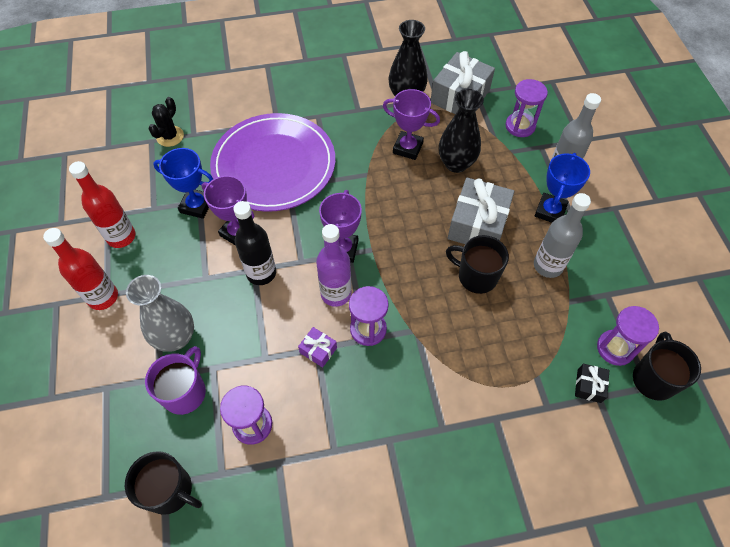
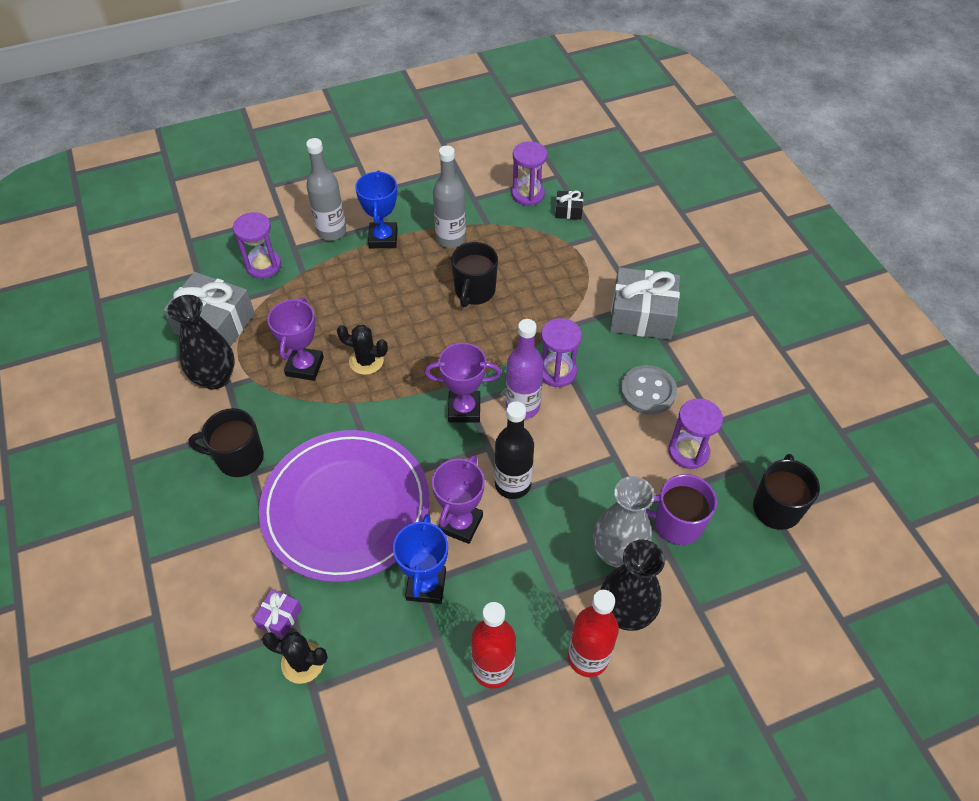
camera: 100 degrees left, 5 degrees down
purple gift [298,327,337,368] -> purple gift moved to [253,589,302,639]
black vase [439,89,484,173] -> black vase moved to [600,539,665,631]
grey gift [448,177,514,244] -> grey gift moved to [610,267,680,340]
blue trophy [535,153,590,223] -> blue trophy turned 75 degrees clockwise [355,170,398,248]
black mug [633,332,701,401] -> black mug moved to [189,408,264,477]
none -> black cactus [337,325,388,375]
none -> grey button [620,365,677,415]

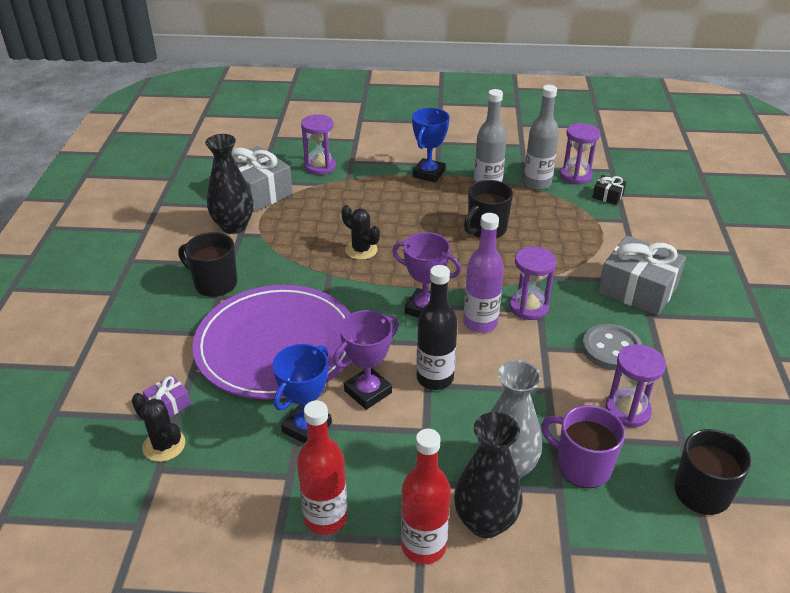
camera: 25 degrees right, 15 degrees down
purple trophy [267,297,324,381] -> none
grey bottle [306,138,346,241] -> grey bottle moved to [524,85,559,190]

